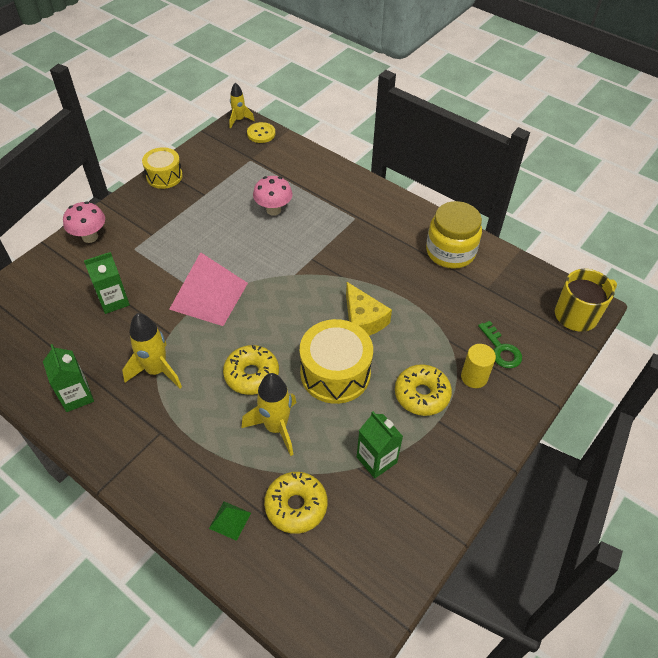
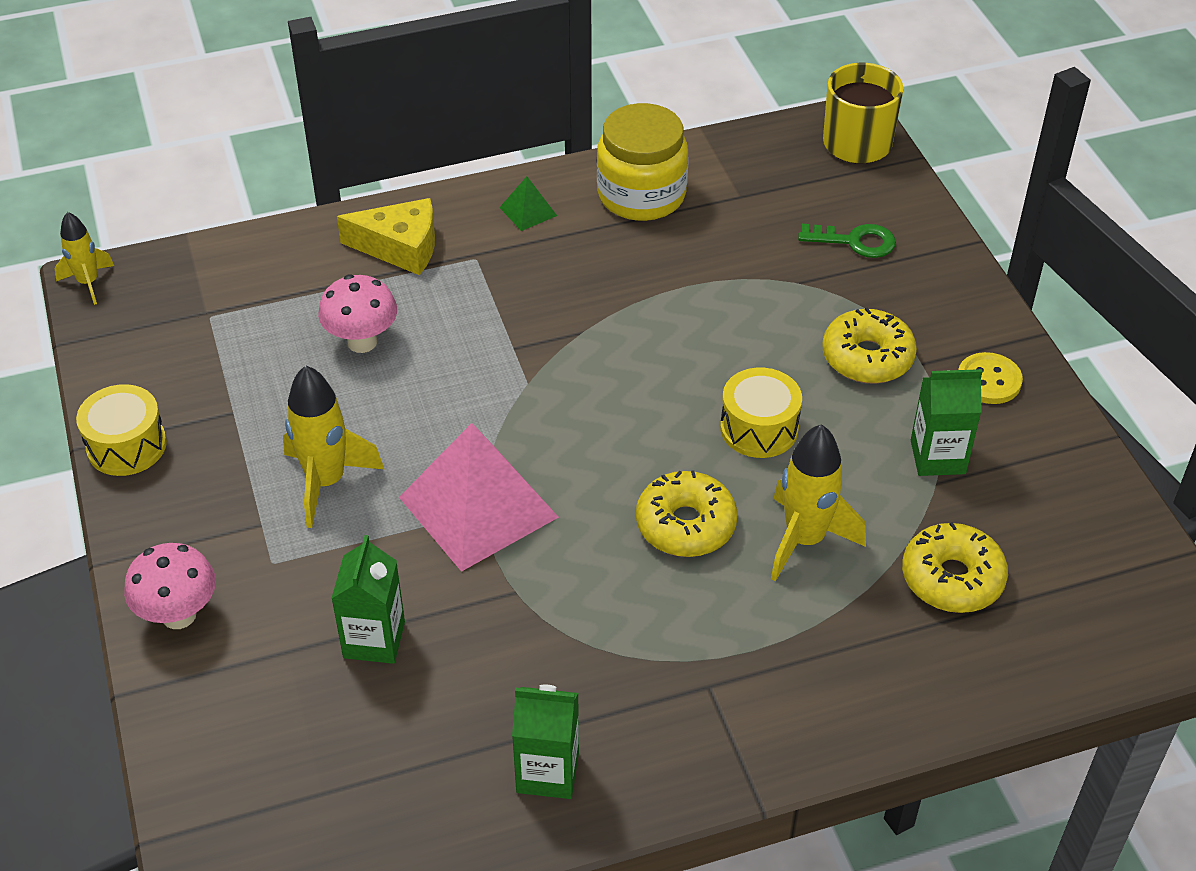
camera: 55 degrees left, 5 degrees down
yellow rocket [122,313,182,389] -> yellow rocket moved to [283,365,384,528]
green pyramid [209,501,251,541] -> green pyramid moved to [499,176,557,231]
yellow button [247,122,275,143] -> yellow button moved to [958,352,1023,404]
yellow drum [300,319,373,404] -> yellow drum [720,367,802,458], size x0.63
yellow cheese [346,282,392,336] -> yellow cheese moved to [337,198,435,275]
yellow cylinder [461,344,496,388] -> none

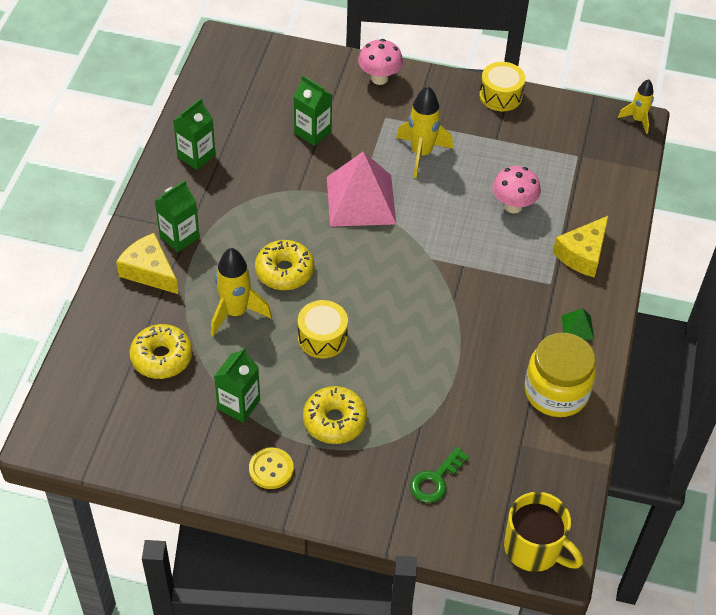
camera: 120 degrees right, 5 degrees up
none -> yellow cheese [116,233,178,294]
none -> green carton [155,180,200,252]

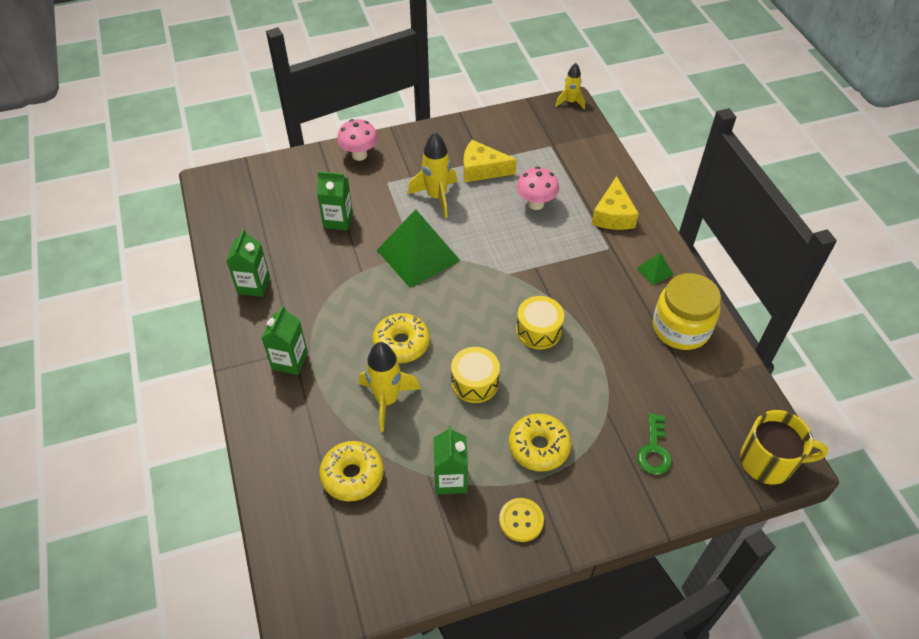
camera: 30 degrees left, 0 degrees up
yellow cheese [116,233,178,294] -> yellow cheese moved to [463,140,517,182]
pink pyramid [327,151,396,227] -> green pyramid [377,209,461,288]
yellow drum [479,62,526,111] -> yellow drum moved to [516,296,564,349]

